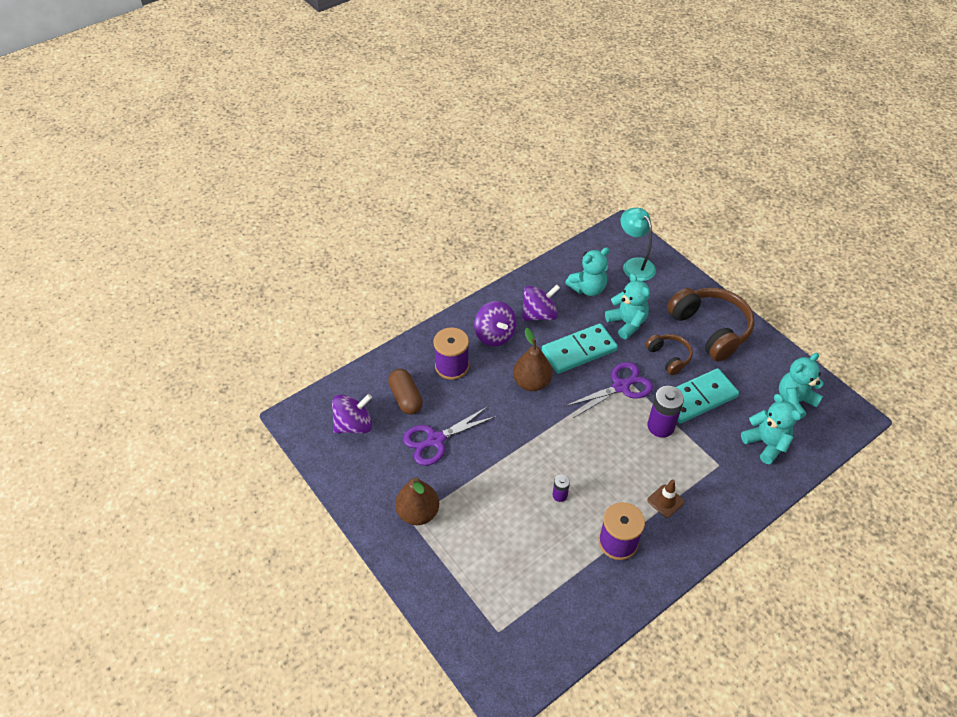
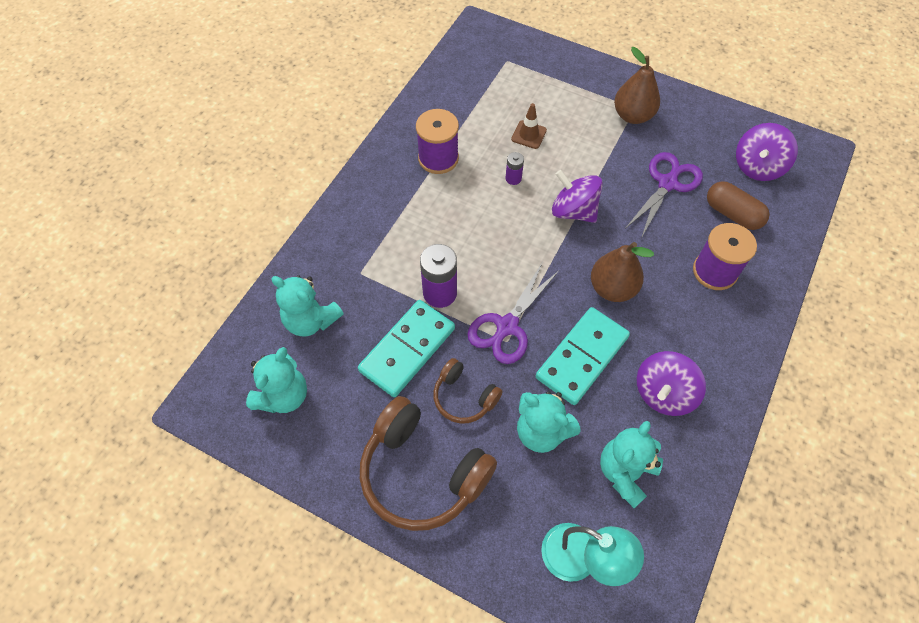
camera: 155 degrees right, 10 degrees up
purple spinning top [474,301,516,347] -> purple spinning top moved to [552,170,603,223]
brown traffic cone [647,479,685,518] -> brown traffic cone moved to [511,103,547,149]

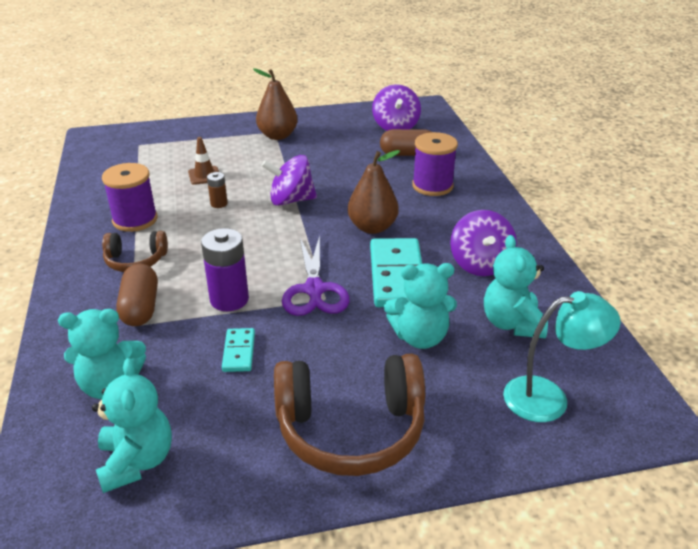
camera: 40 degrees left, 25 degrees down
turquoise domino [358,300,455,397] -> turquoise domino [222,328,255,372], size x0.50
brown headphones [433,358,503,424] -> brown headphones moved to [102,231,168,272]
purple battery [505,152,524,185] -> brown battery [207,172,228,208]
purple scissors [625,152,703,236] -> none
none -> brown capsule [116,264,158,326]

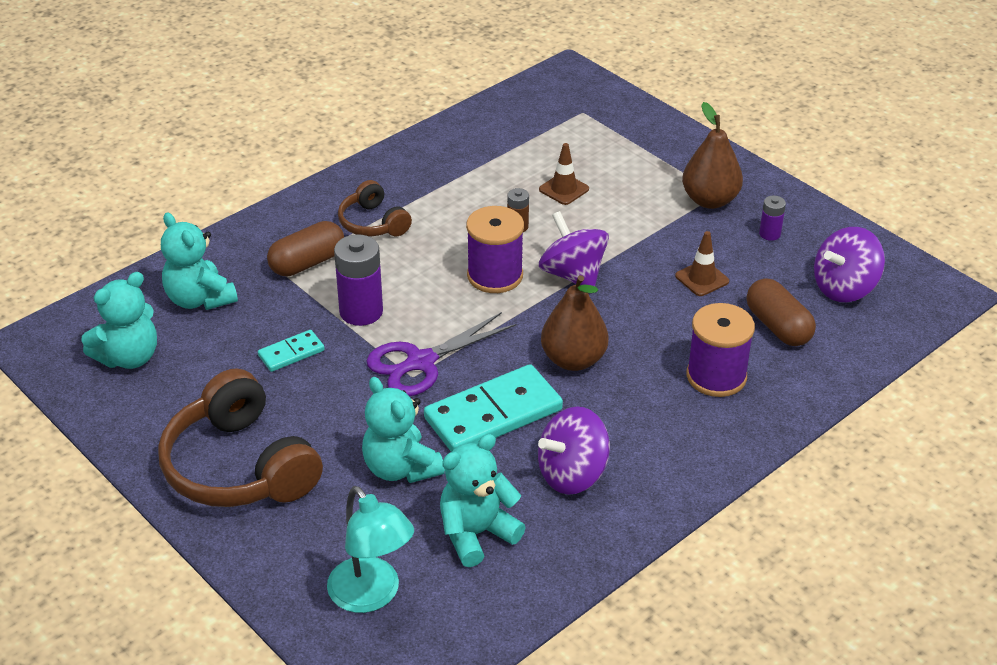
camera: 60 degrees right, 5 degrees up
purple spool [102,163,158,232] -> purple spool moved to [466,206,524,293]
none -> brown traffic cone [675,231,729,296]
none -> purple battery [759,196,786,241]

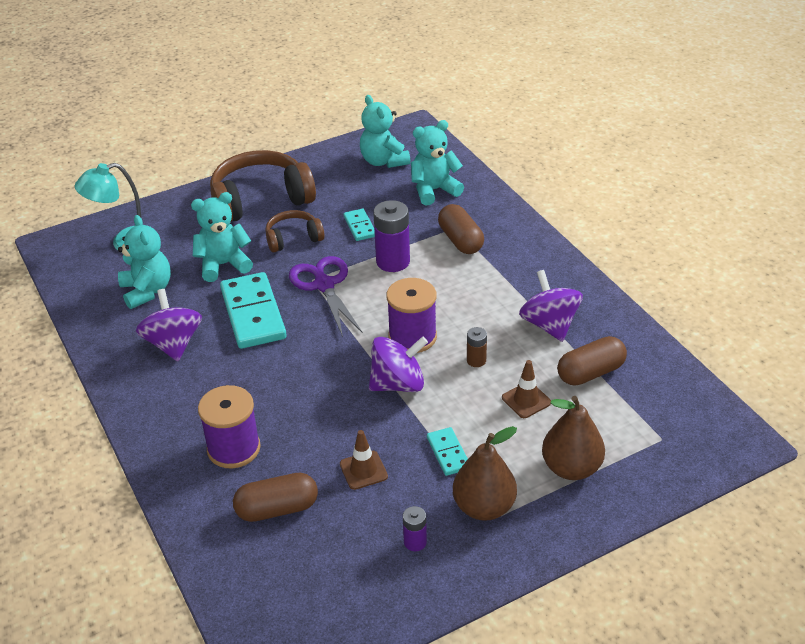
camera: 105 degrees right, 0 degrees up
brown headphones [338,180,412,236] -> brown headphones moved to [266,210,325,252]
brown pear [541,275,609,371] -> brown pear moved to [542,396,605,480]
purple spinning top [814,227,885,302] -> purple spinning top moved to [519,270,583,342]
none -> turquoise domino [427,427,468,476]
none -> brown capsule [557,336,627,385]

